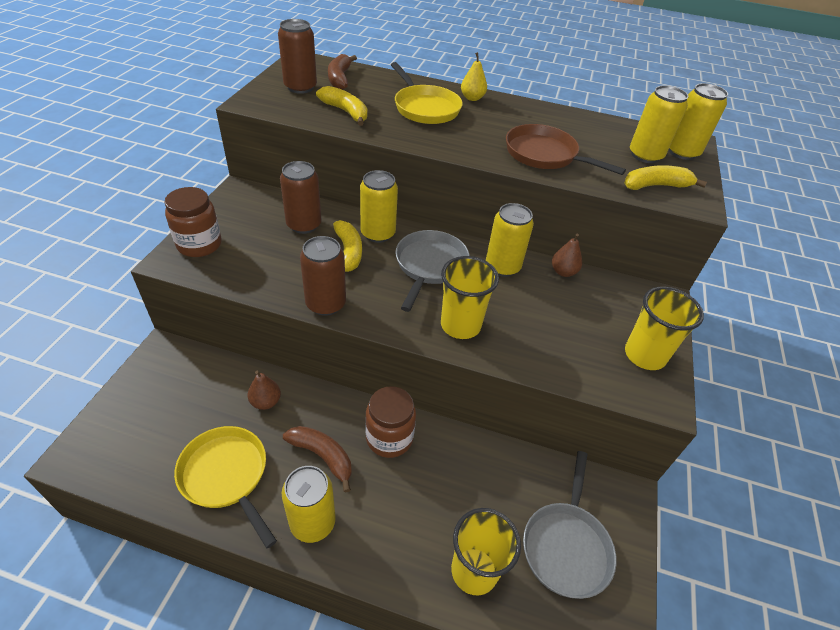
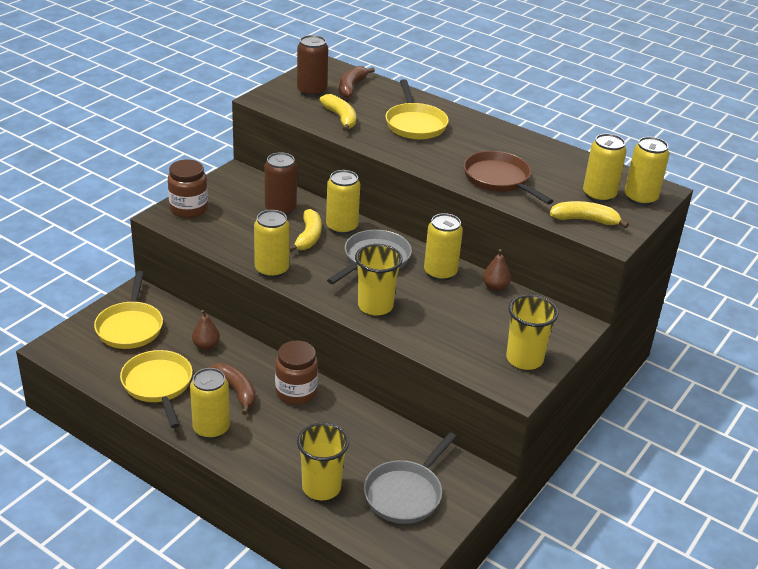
camera: 20 degrees right, 10 degrees down
brown can [300,236,346,316] -> yellow can [254,210,290,278]
yellow pear [461,52,487,101] -> none
none -> yellow pan [94,271,163,349]

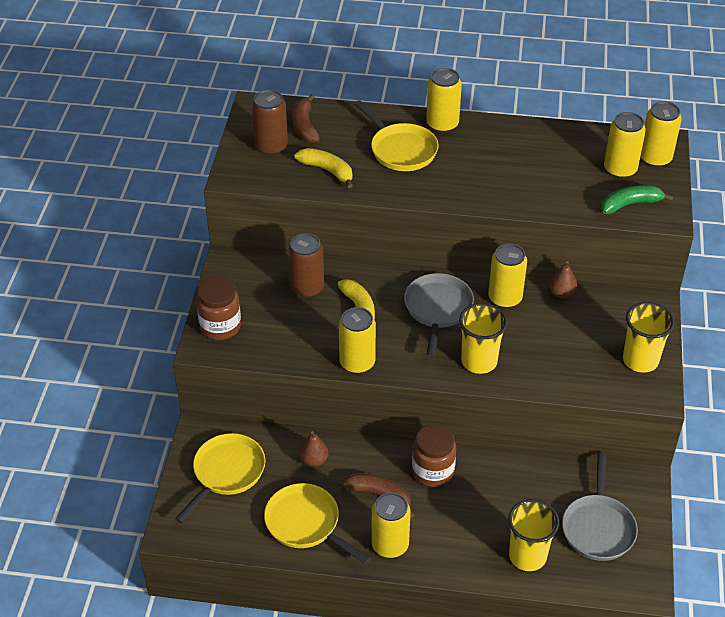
camera: 25 degrees left, 10 degrees up
yellow pan [94,271,163,349] -> yellow pan turned 120 degrees counterclockwise [175,433,265,523]
yellow can [326,170,360,234] -> yellow can moved to [426,68,462,133]
brown pan [464,151,553,204] -> none
yellow banana [550,201,629,228] -> green banana [601,185,674,214]

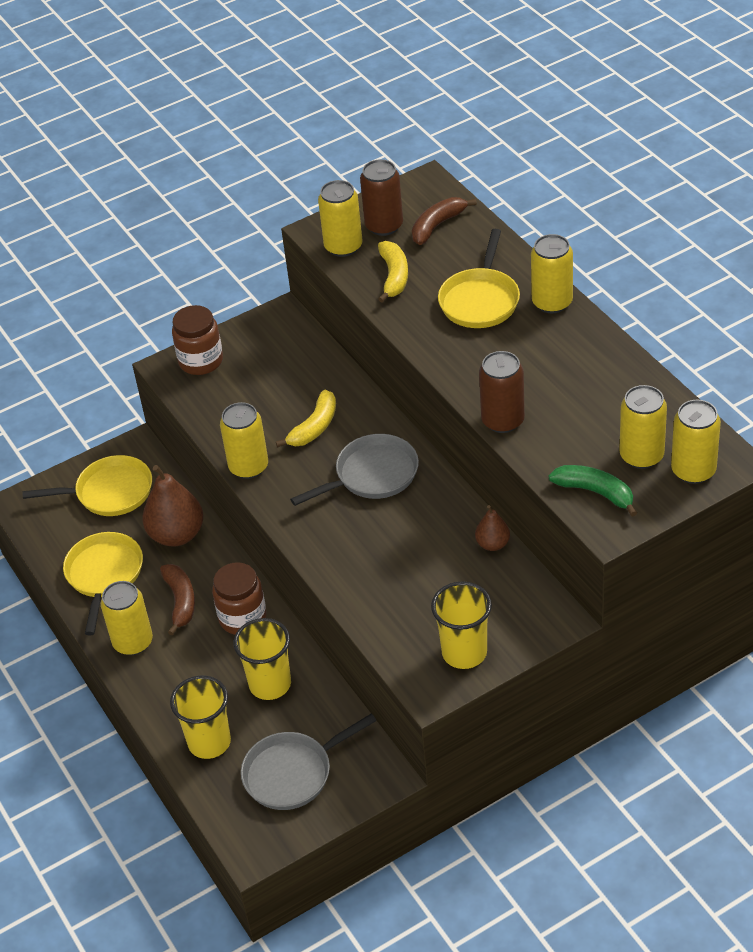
camera: 55 degrees right, 0 degrees up
brown can [288,233,324,298] -> brown can moved to [479,351,525,433]
brown pear [299,431,328,467] -> brown pear [142,465,204,547], size x1.88
yellow cup [459,303,508,374] -> yellow cup moved to [234,618,291,700]
yellow can [488,243,527,308] -> yellow can moved to [318,180,363,257]

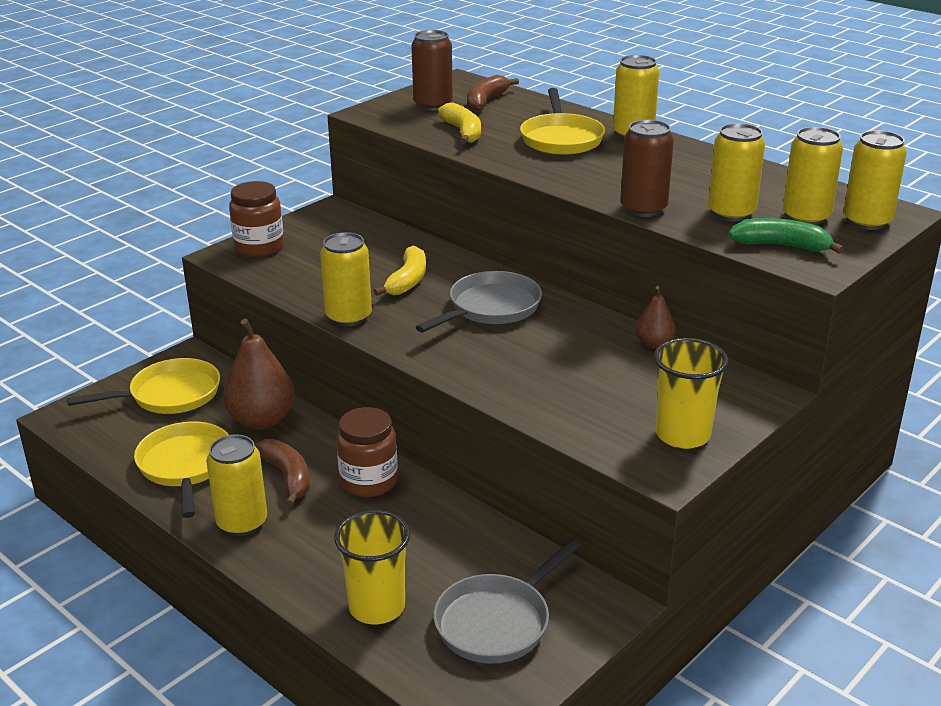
camera: 20 degrees left, 15 degrees down
yellow cup [234,618,291,700] -> none
yellow can [318,180,363,257] -> yellow can moved to [708,123,765,221]

